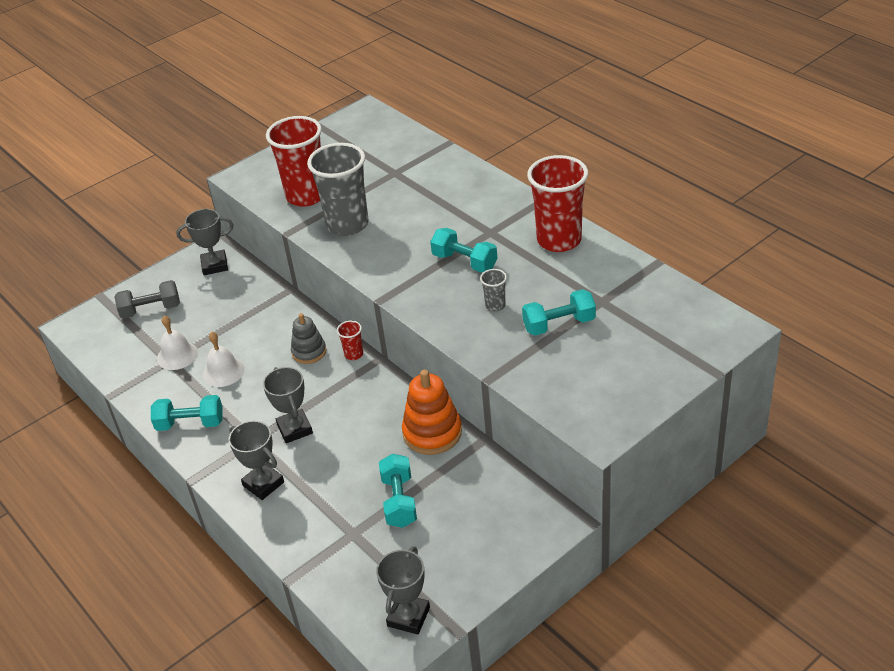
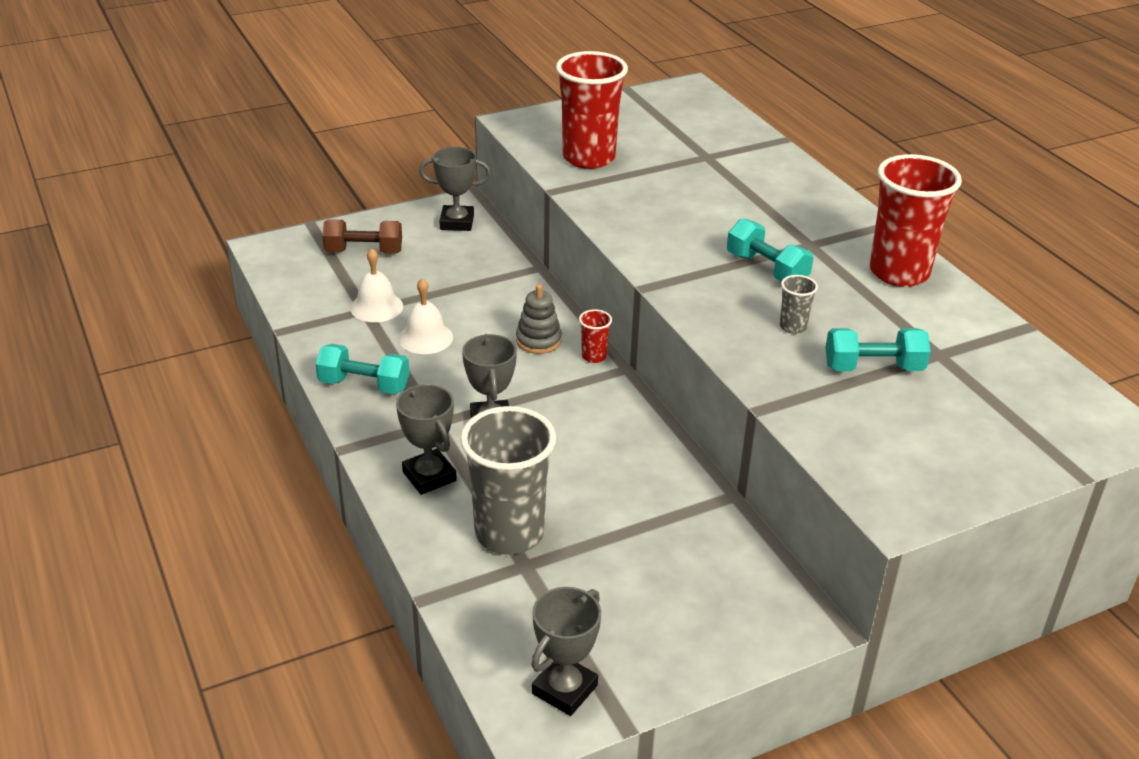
camera: 10 degrees right, 5 degrees down
grey dumbbell [114,280,180,319] -> brown dumbbell [322,219,402,254]
grey cup [307,143,369,236] -> grey cup moved to [460,406,556,555]
turquoise dumbbell [379,454,417,528] -> none
orange stacking toy [402,370,462,455] -> none

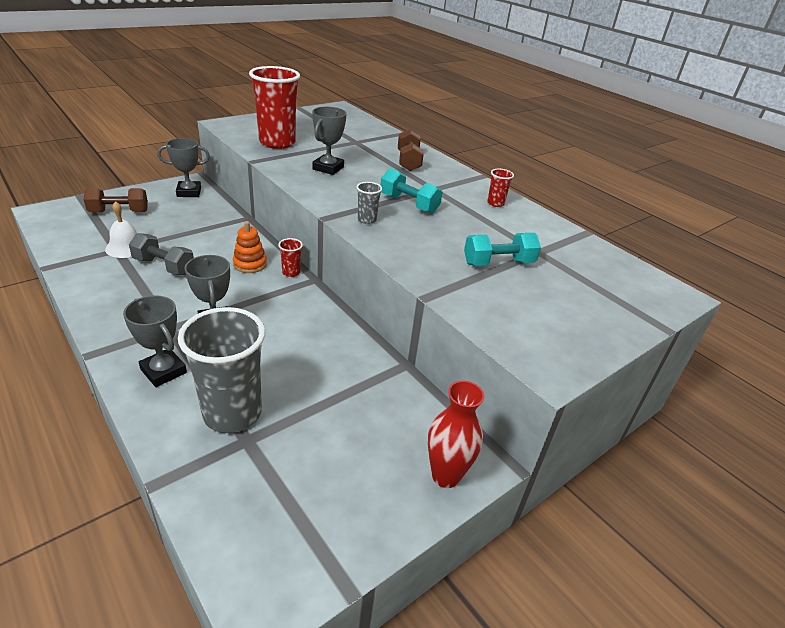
camera: 15 degrees left, 0 degrees up
turquoise dumbbell [316,344,410,394] -> none
white bell [399,278,453,354] -> grey dumbbell [129,233,194,275]
grey stacking toy [516,284,562,354] -> orange stacking toy [233,221,267,273]
grey trophy [532,587,601,716] -> grey trophy moved to [312,107,347,175]
grey cup [780,275,818,334] -> grey cup moved to [357,182,382,224]
red cup [870,154,962,287] -> red cup [487,169,514,207], size x0.43
none -> brown dumbbell [398,129,424,171]
none -> red vase [428,381,484,488]

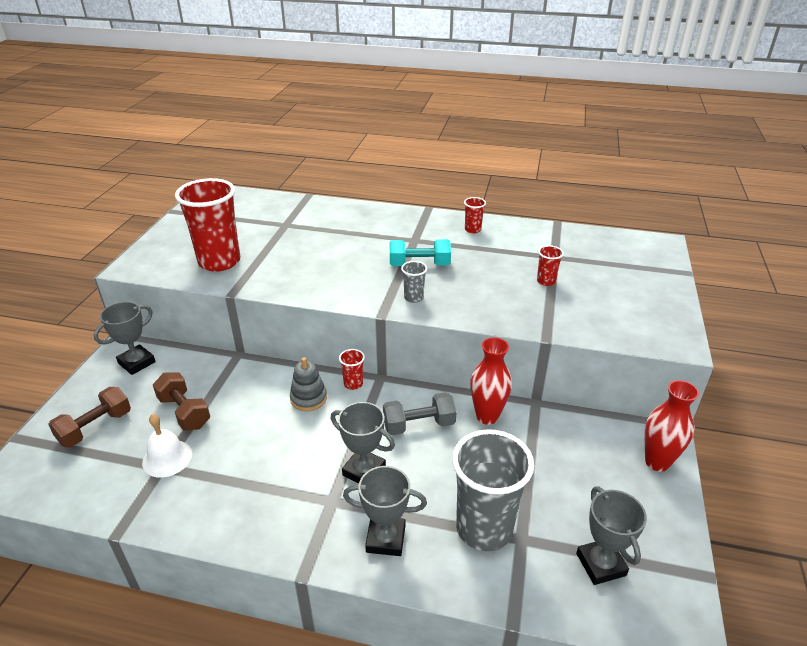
camera: 35 degrees left, 0 degrees up
grey dumbbell [129,233,194,275] -> grey dumbbell moved to [383,392,457,435]
orange stacking toy [233,221,267,273] -> grey stacking toy [290,357,327,411]
grey trophy [312,107,347,175] -> grey trophy moved to [576,486,647,585]
brown dumbbell [398,129,424,171] -> brown dumbbell moved to [153,373,210,431]
turquoise dumbbell [464,233,541,266] -> red cup [537,245,564,286]
none -> red vase [470,337,512,425]

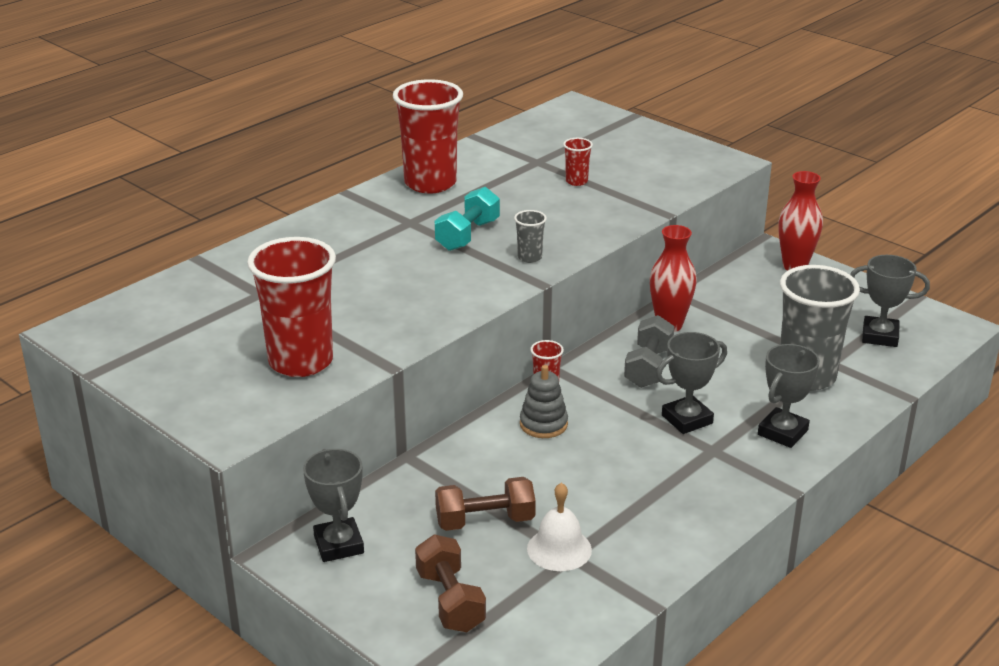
camera: 60 degrees left, 5 degrees down
red cup [464,197,486,233] -> red cup [393,79,463,193], size x2.33

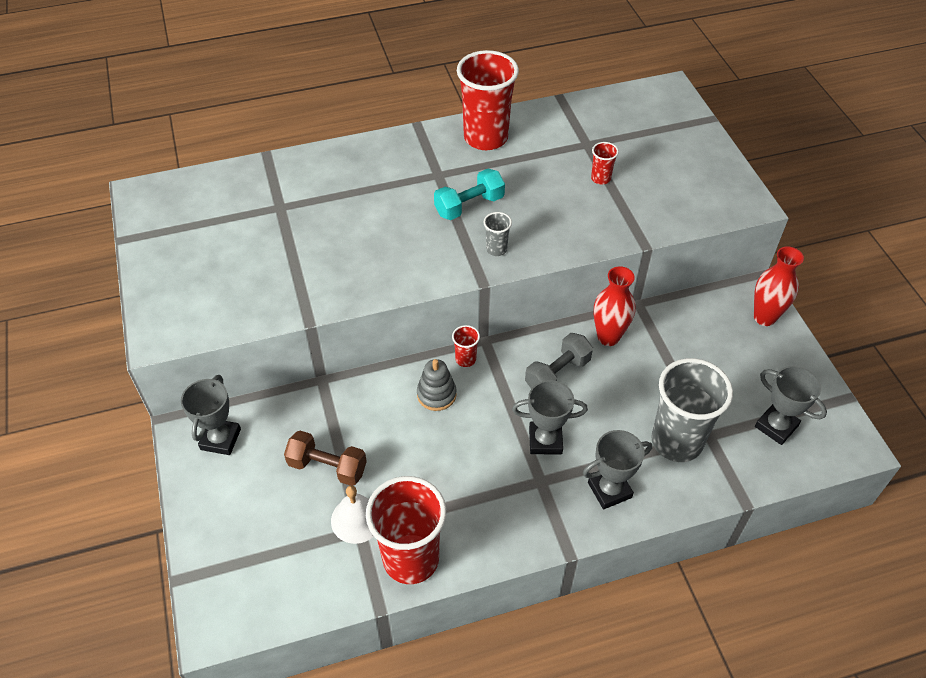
camera: 30 degrees right, 20 degrees up
red cup [247,237,336,377] -> red cup moved to [366,476,446,584]
brown dumbbell [415,534,486,632] -> none

